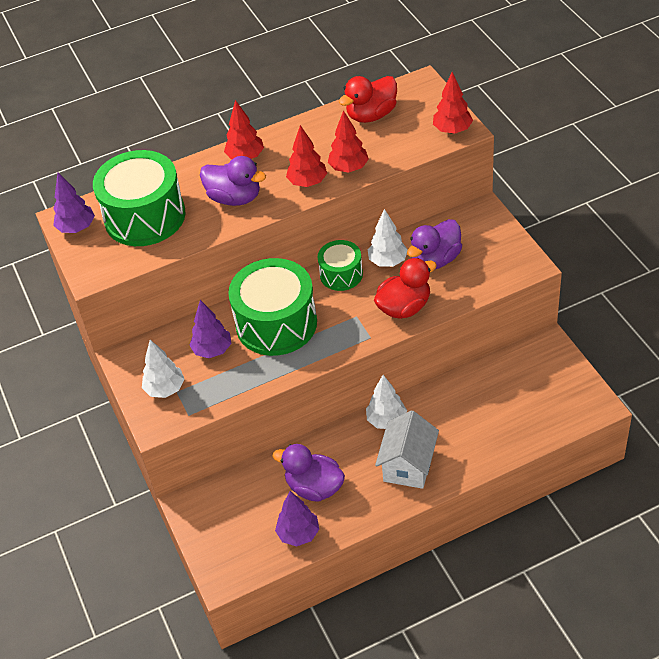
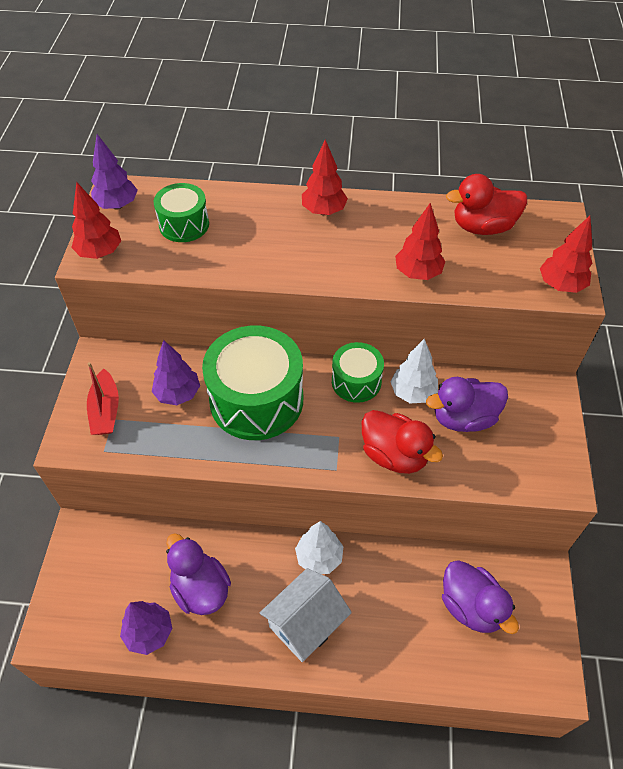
camera: 25 degrees right, 5 degrees up
green drum [93,150,186,246] -> green drum [154,183,209,242], size x0.54
white tree [142,340,185,398] -> red boat [87,362,119,435]
purple duck [200,156,266,206] -> purple duck moved to [442,560,519,634]
red tree [286,125,327,187] -> red tree moved to [71,182,121,259]
red duck [374,258,437,319] -> red duck turned 45 degrees clockwise [362,410,443,474]

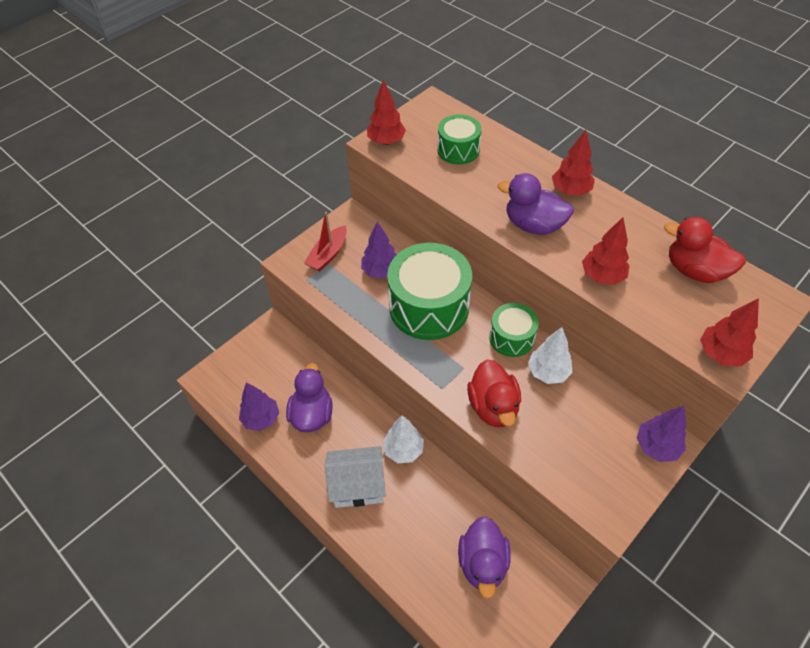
camera: 40 degrees right, 0 degrees up
purple tree [91,134,138,210] -> purple tree moved to [637,406,687,462]
purple duck [426,377,508,432] -> purple duck moved to [498,173,574,235]

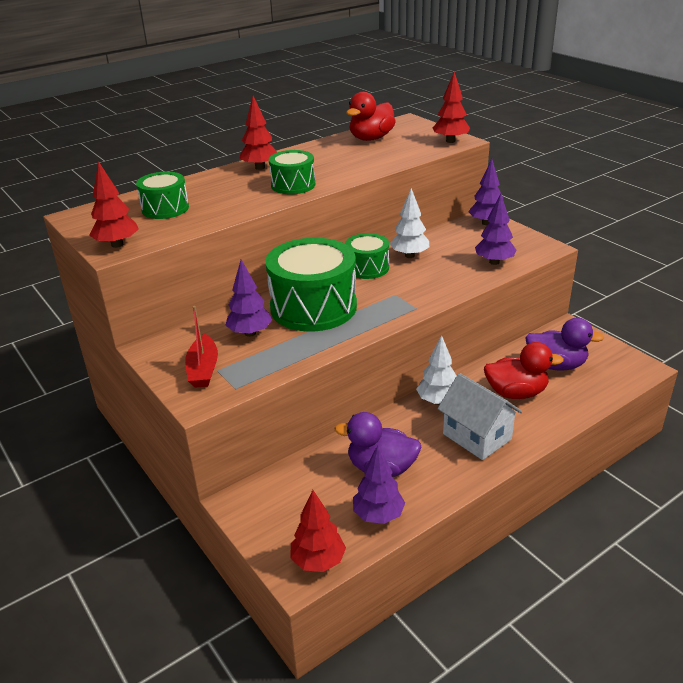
camera: 80 degrees left, 20 degrees down
red boat [304,212,347,271] -> red boat turned 45 degrees clockwise [185,306,218,388]
white house [325,446,386,508] -> white house turned 45 degrees counterclockwise [438,373,522,460]
red duck [467,359,521,427] -> red duck moved to [484,342,564,399]
purple duck [498,173,574,235] -> green drum [269,150,315,194]
red tree [582,217,630,285] -> red tree moved to [290,490,346,572]
none -> purple tree [475,194,516,265]

